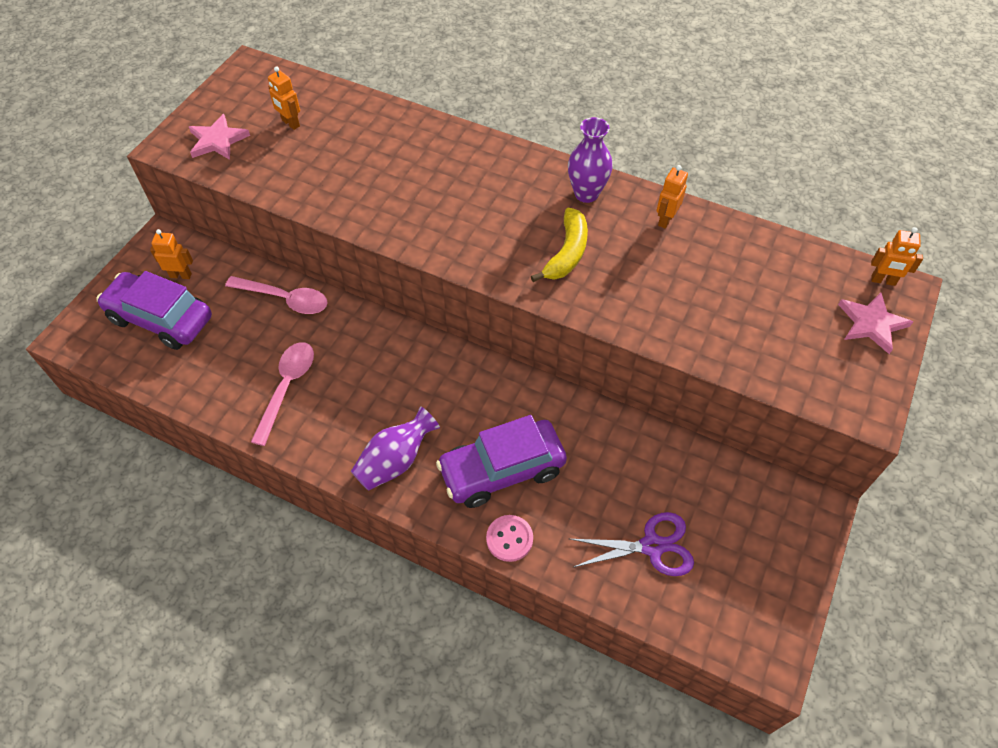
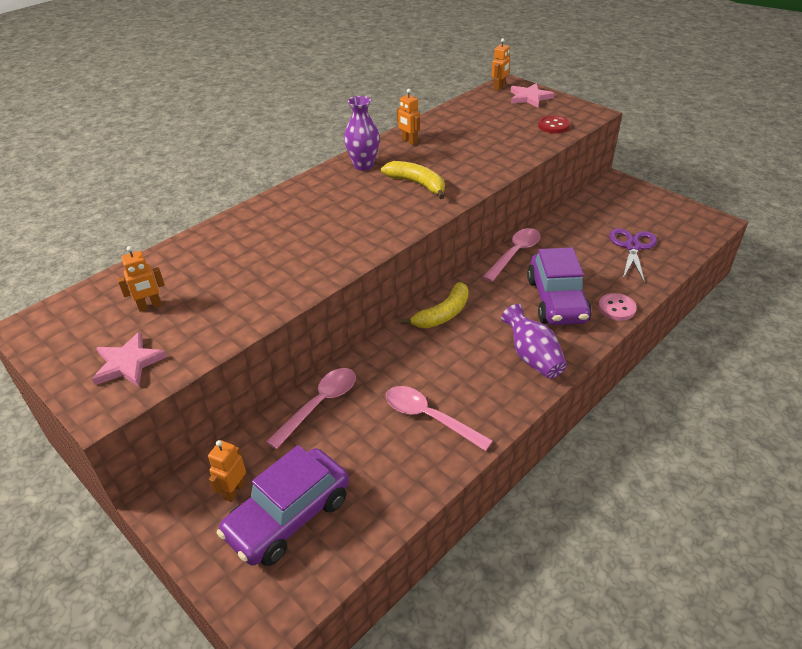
camera: 70 degrees left, 15 degrees down
none -> yellow banana [401,282,469,328]
none -> pink spoon [482,228,541,282]
none -> red button [538,115,570,133]

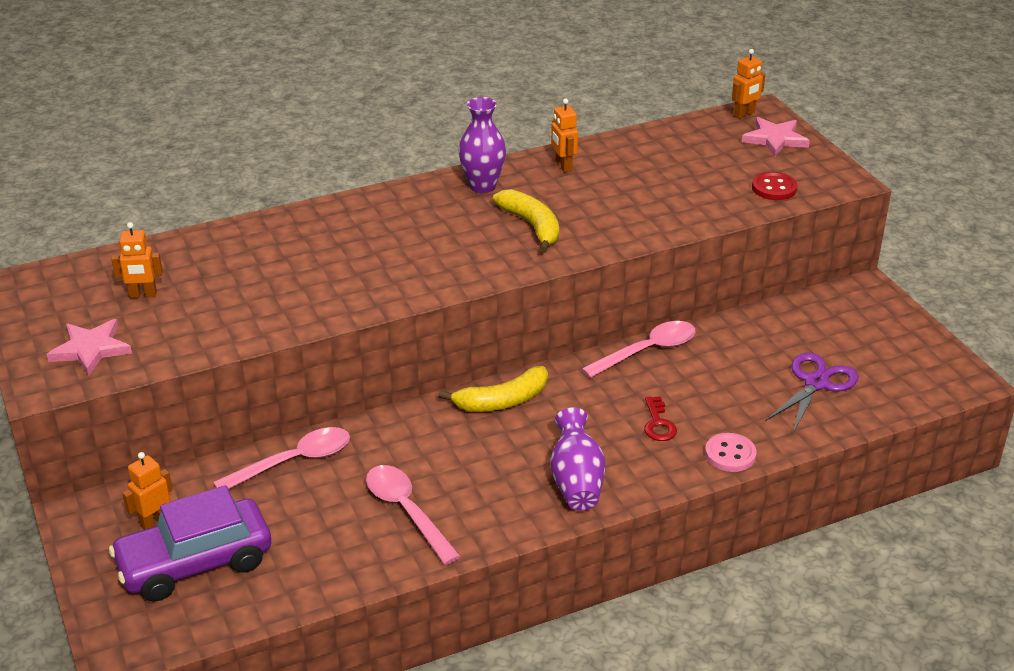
camera: 20 degrees right, 5 degrees down
purple car [527,247,592,325] -> red key [644,396,677,441]

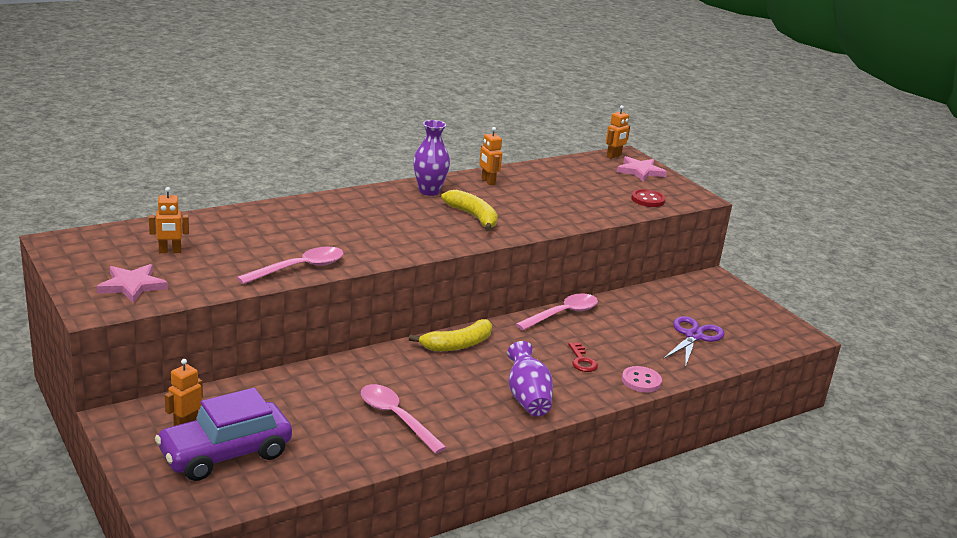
camera: 10 degrees left, 10 degrees down
pink spoon [213,427,350,489] -> pink spoon moved to [237,246,344,284]

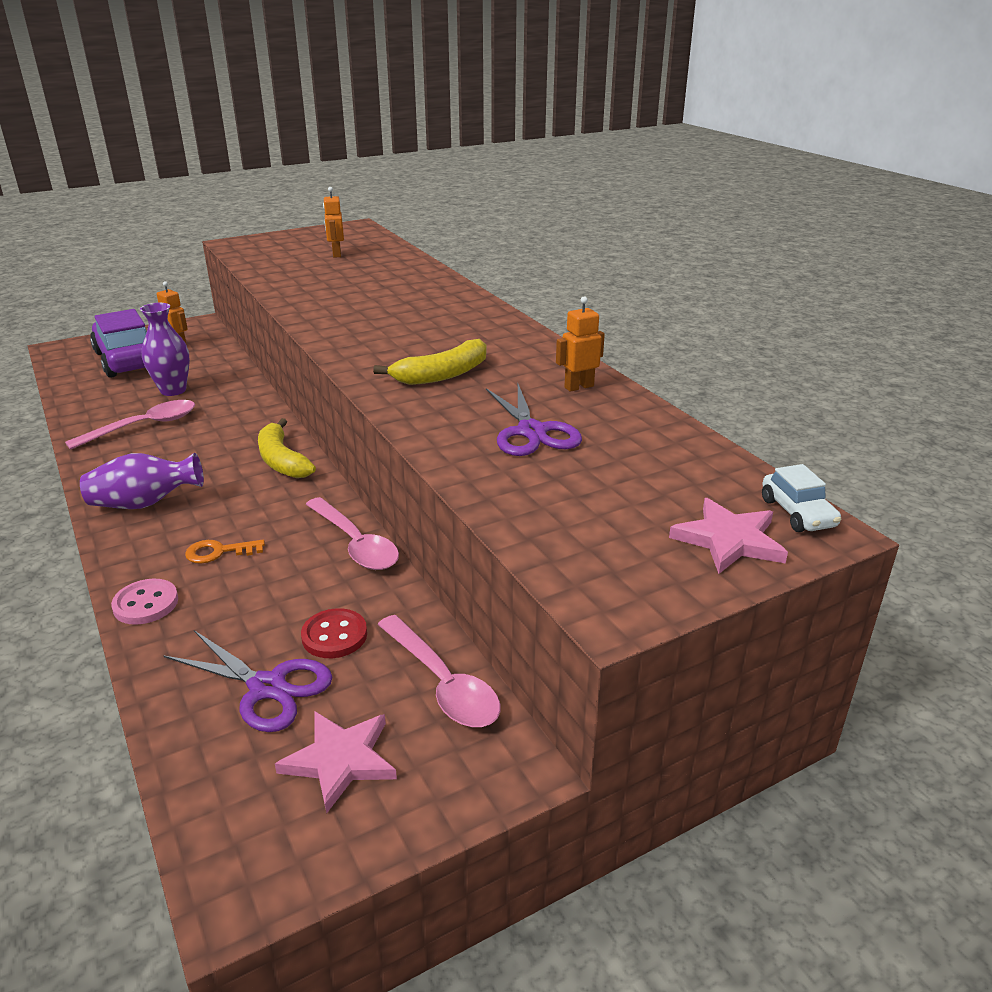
camera: 95 degrees right, 5 degrees up
pink star [96,264,168,303] -> pink star moved to [275,712,397,813]
pink spoon [237,246,344,284] -> pink spoon moved to [377,615,500,727]
purple vase [413,120,450,196] -> purple vase moved to [140,303,190,396]
red key [568,343,598,372] -> orange key [185,540,265,564]
orange robot [606,105,630,159] -> white car [762,464,841,532]
red button [631,189,665,207] -> red button moved to [301,608,367,658]
none -> purple scissors [486,384,582,456]

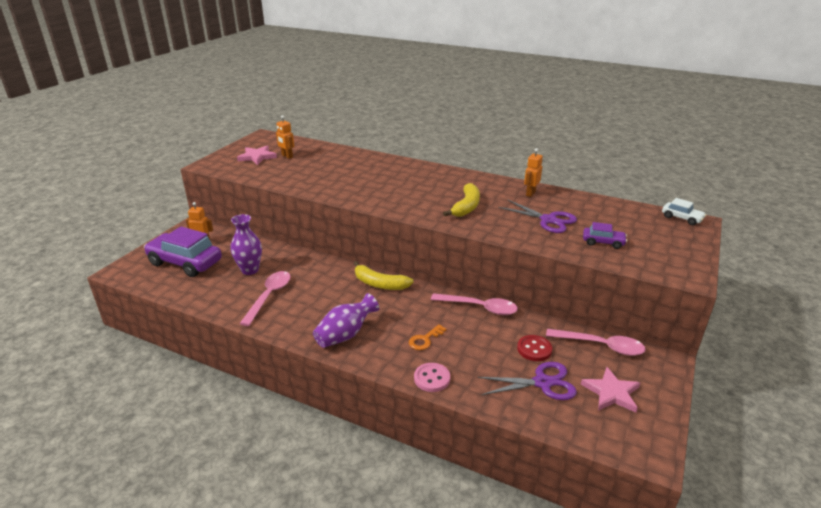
camera: 35 degrees left, 0 degrees up
pink star [669,498,788,574] -> pink star moved to [237,146,277,165]
none -> purple car [583,222,627,249]

